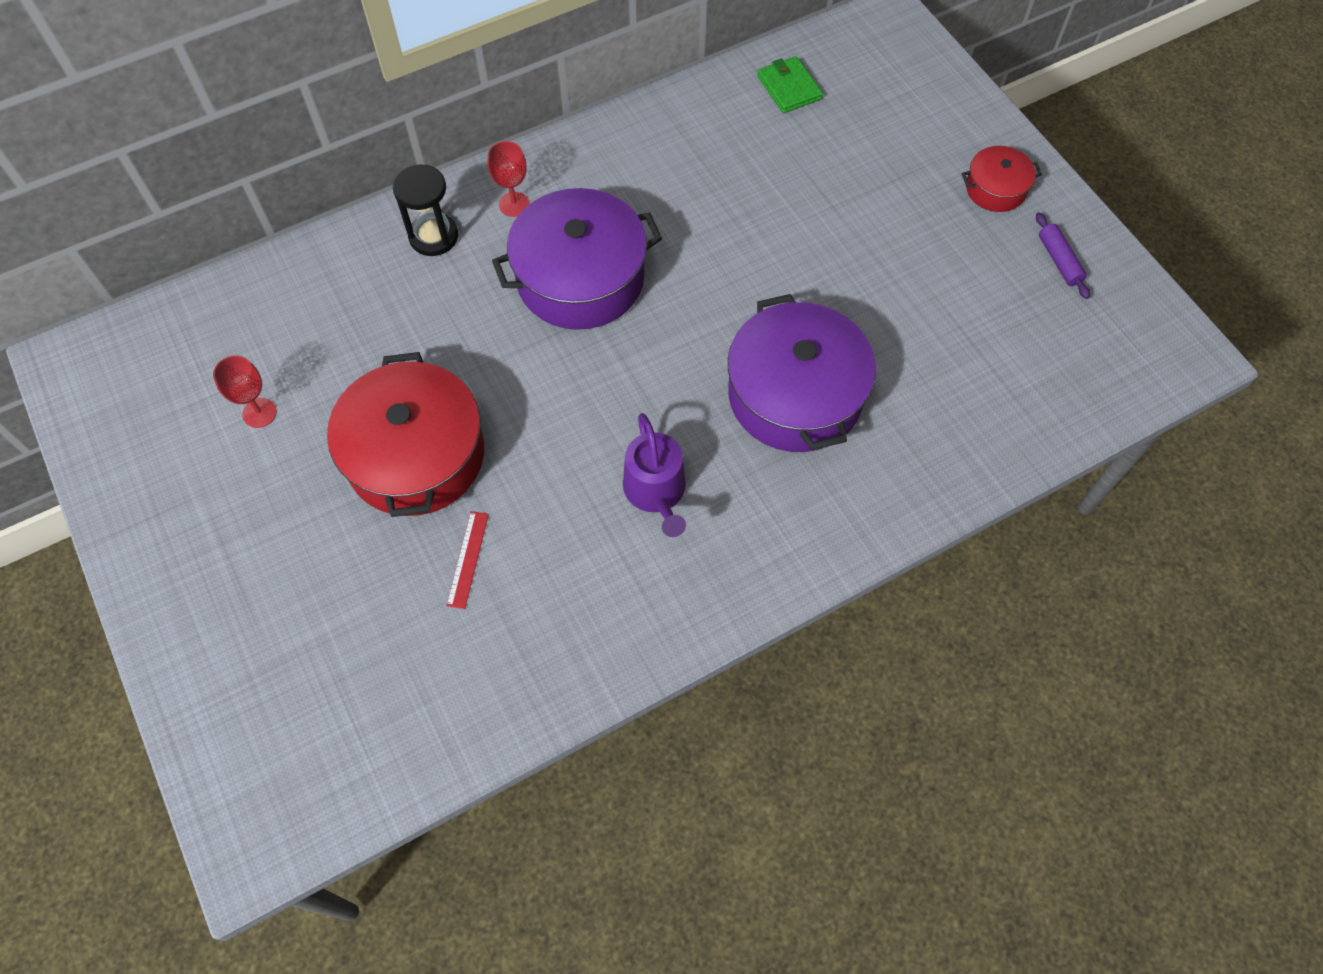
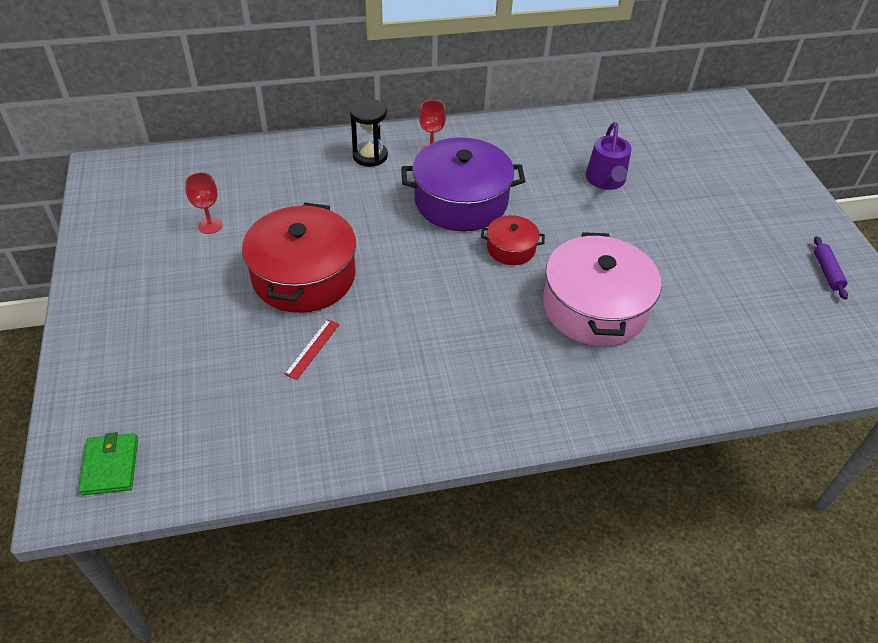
camera: 15 degrees right, 15 degrees down
purple watering can [623,413,686,537] -> purple watering can moved to [586,122,631,190]
purple pot [728,294,876,452] -> pink pot [543,232,661,346]
green wallet [757,56,823,113] -> green wallet moved to [78,432,138,495]
red pot [962,146,1042,212] -> red pot moved to [481,215,545,265]

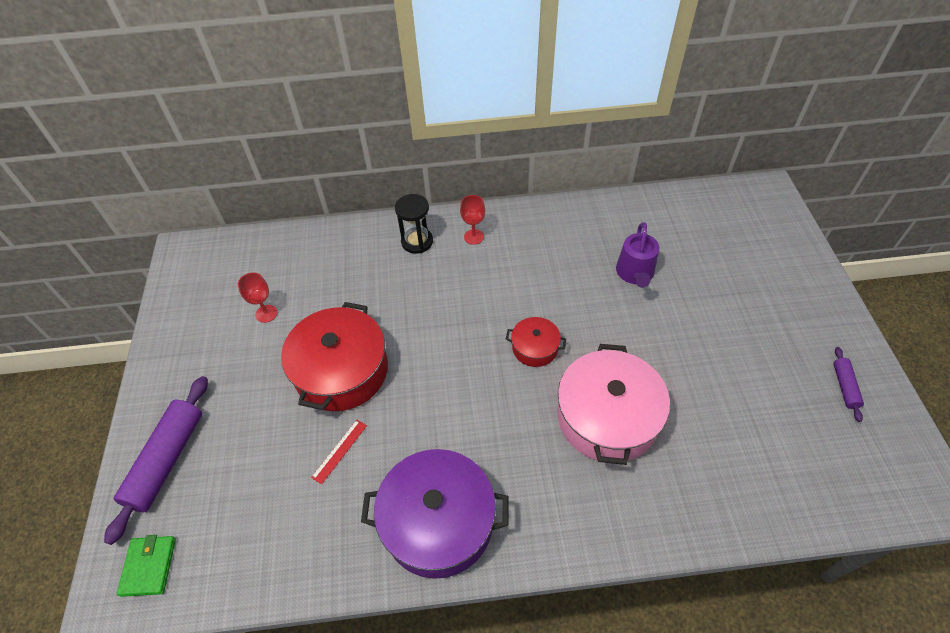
camera: 10 degrees right, 5 degrees up
purple pot [401,137,525,231] -> purple pot moved to [361,449,509,579]
none -> purple rolling pin [104,376,208,545]

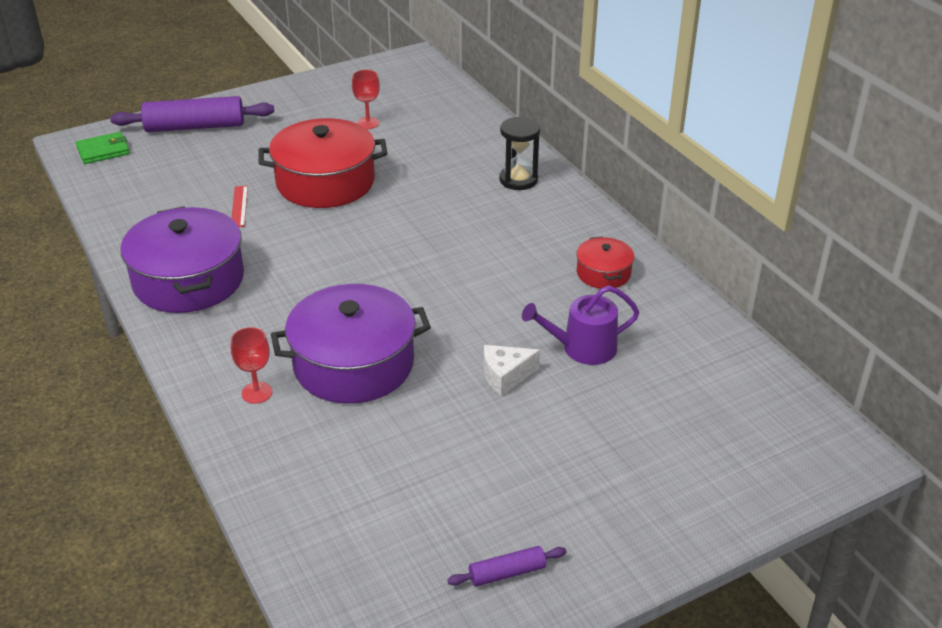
camera: 65 degrees right, 15 degrees down
red ruler [311,420,367,484] -> red ruler turned 75 degrees clockwise [232,186,248,227]
red goblet [460,195,485,245] -> red goblet moved to [231,327,272,404]
red pot [506,317,566,367] -> red pot moved to [576,236,634,289]
pink pot [557,344,670,465] -> purple pot [271,284,431,404]
none -> white cheese [484,345,540,396]

